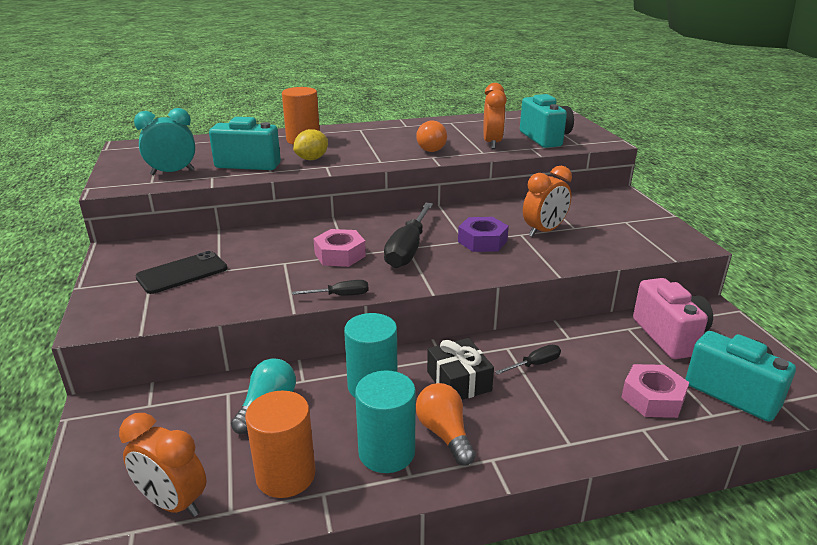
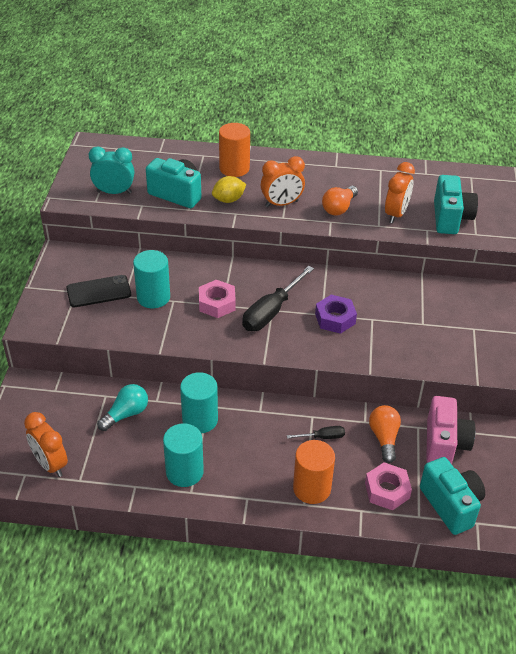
camera: 20 degrees right, 15 degrees up
orange cylinder [245,391,315,498] -> orange cylinder moved to [293,440,335,504]
black screwdriver [292,280,369,296] -> none
orange light bulb [416,383,476,466] -> orange light bulb moved to [369,405,401,463]
black gift [427,338,494,400] -> none
orange clock [523,166,572,237] -> orange clock moved to [261,156,305,207]
none -> turquoise cylinder [133,250,170,308]

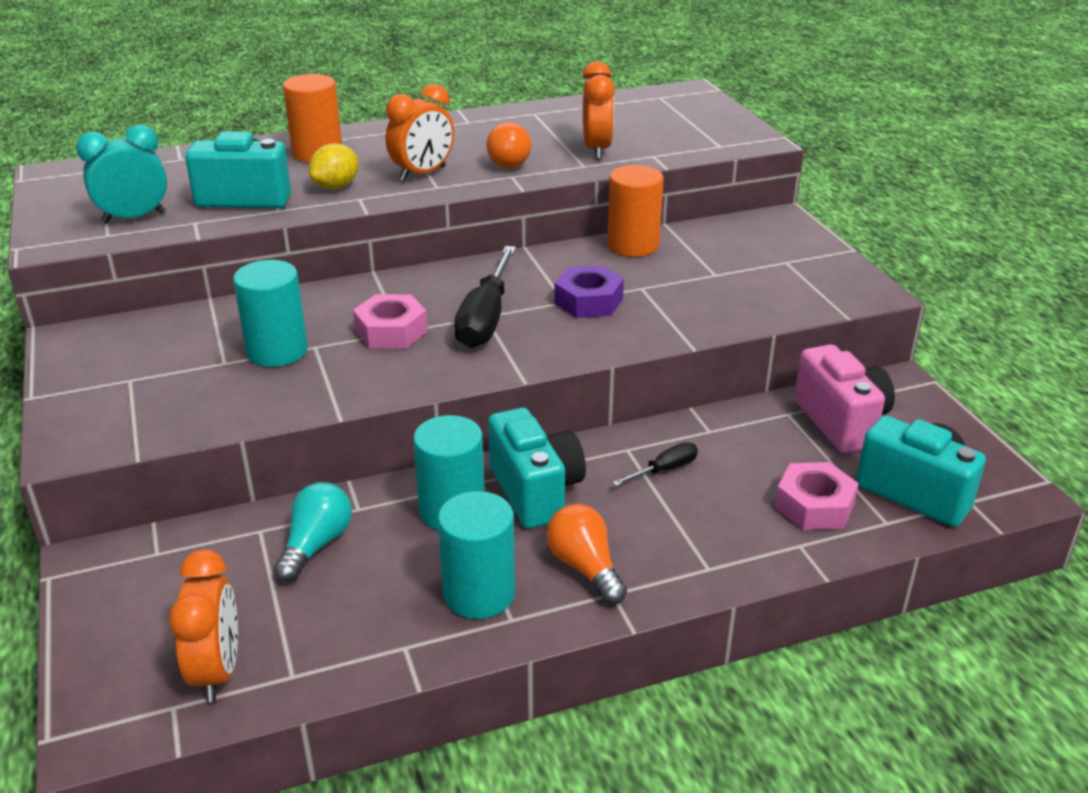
camera: 25 degrees left, 10 degrees down
orange clock [24,412,68,477] -> orange clock turned 120 degrees counterclockwise [169,550,238,702]
black phone [66,275,131,307] -> none
orange cylinder [293,440,335,504] -> orange cylinder moved to [607,165,664,257]
orange light bulb [369,405,401,463] -> orange light bulb moved to [546,504,627,605]
turquoise camera [434,175,478,234] -> turquoise camera moved to [488,408,586,529]

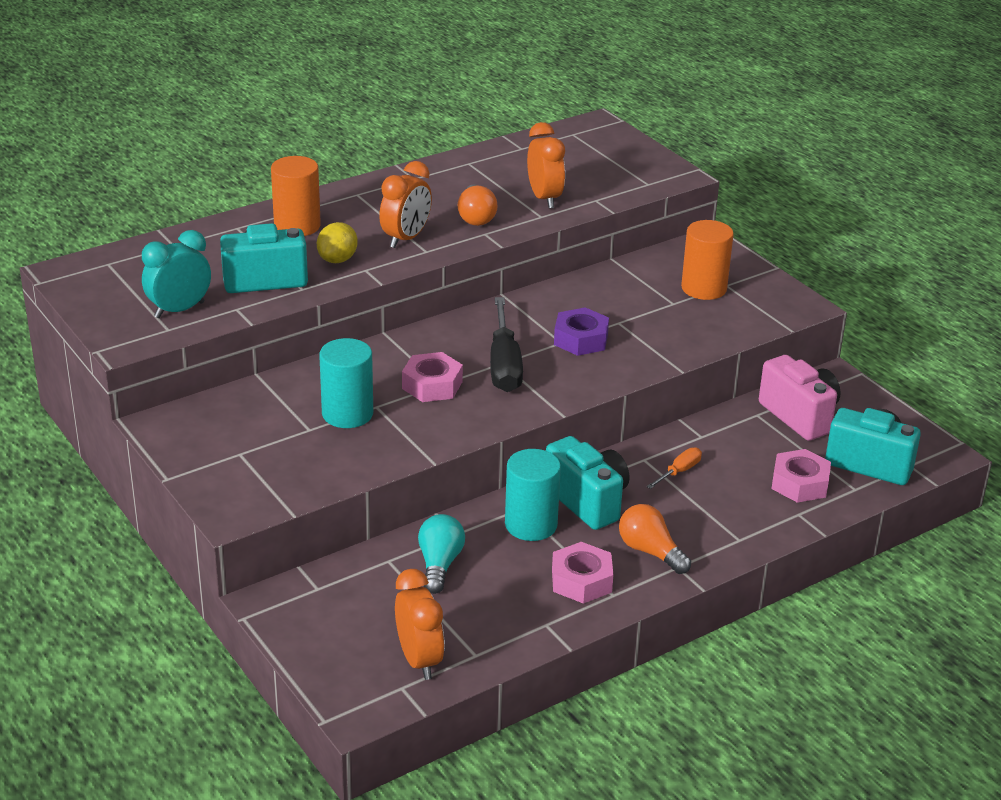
camera: 15 degrees left, 0 degrees up
turquoise cylinder [438,491,515,619] -> pink nut [552,542,613,604]
orange cylinder [607,165,664,257] -> orange cylinder moved to [681,220,734,300]
black screwdriver [612,442,698,486] -> orange screwdriver [647,447,702,489]

